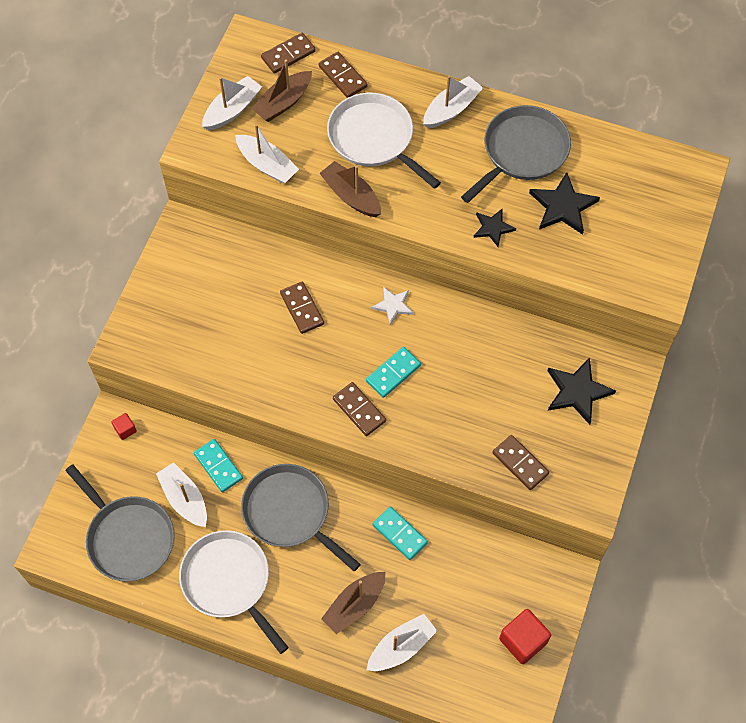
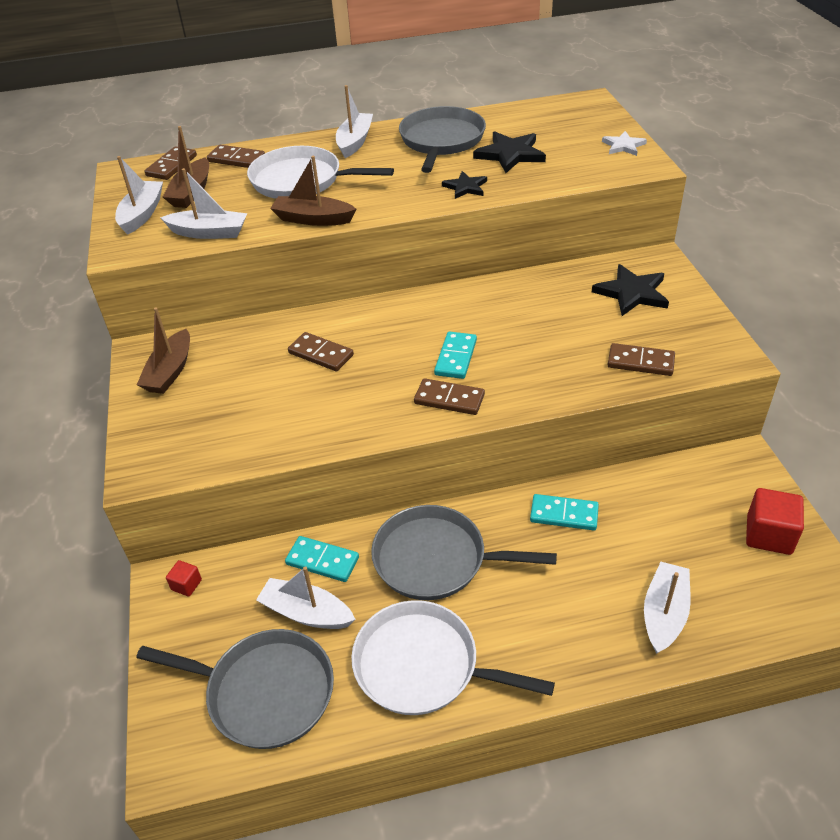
camera: 30 degrees left, 20 degrees down
brown boat [321,572,386,634] -> brown boat moved to [137,308,190,394]
white star [372,287,413,325] -> white star moved to [602,131,647,156]

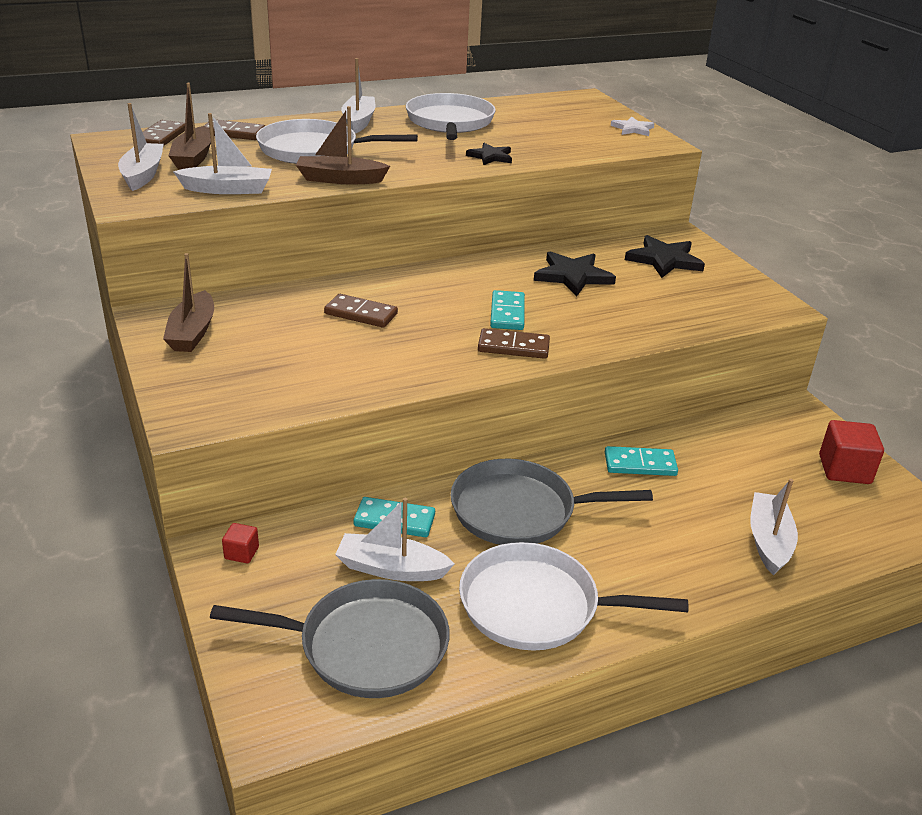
camera: 15 degrees left, 10 degrees down
grey pan [399,106,486,173] -> white pan [406,93,496,140]
black star [473,131,546,173] -> black star moved to [534,251,616,296]
brown domino [608,343,675,376] -> none

